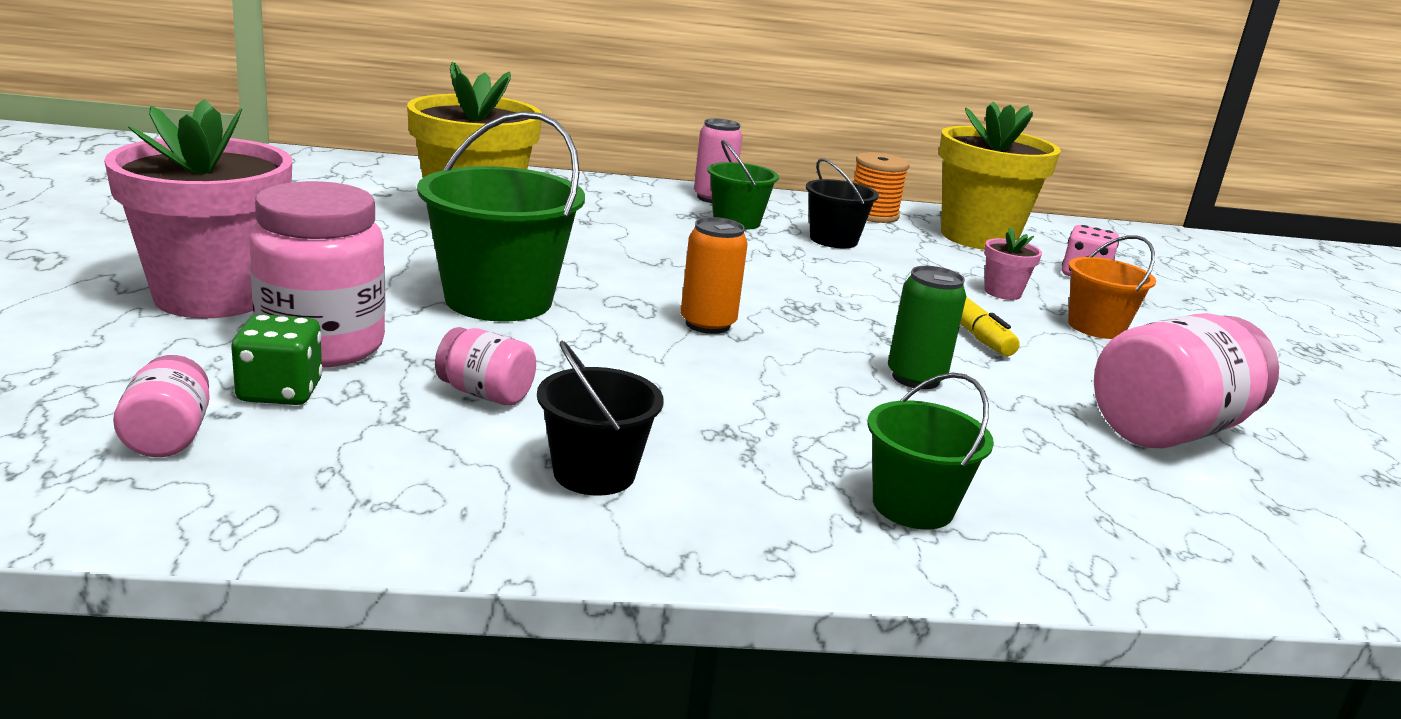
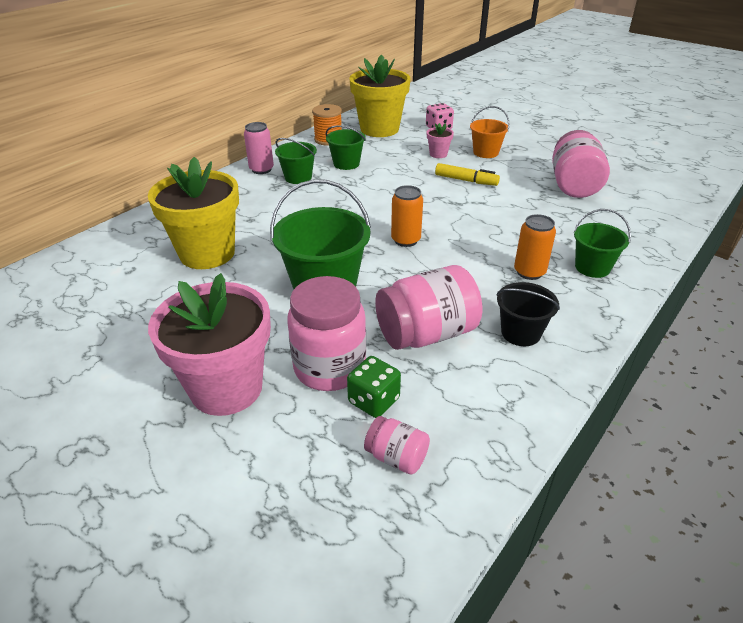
camera: 45 degrees left, 15 degrees up
pink jar [435,327,536,406] -> pink jar [375,265,482,350], size x1.98
black bucket [806,158,879,248] -> green bucket [325,125,366,170]
green can [888,266,966,389] -> none
none -> orange can [514,214,556,280]

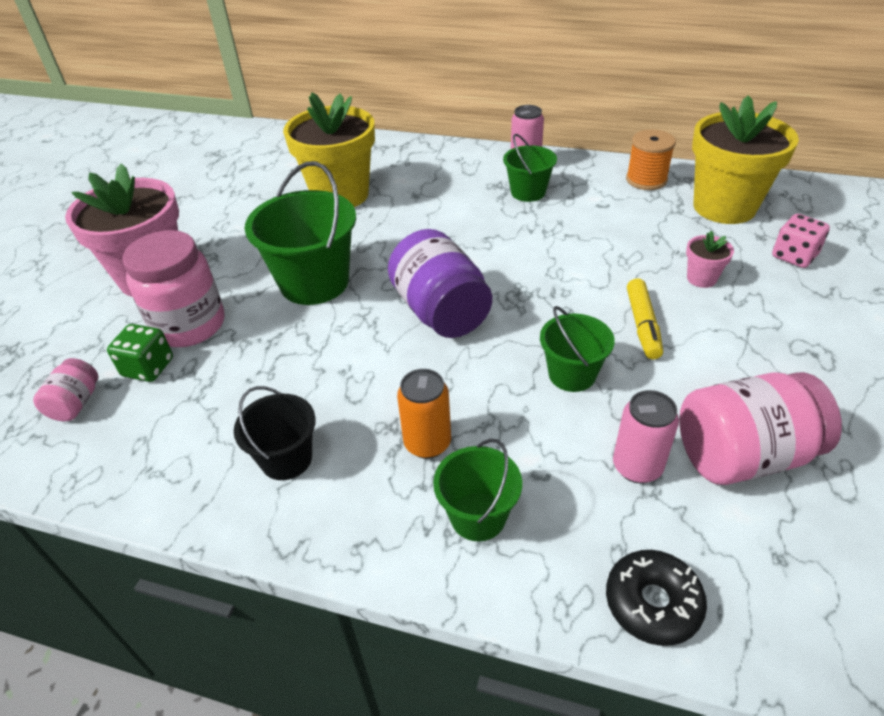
camera: 70 degrees right, 5 degrees up
green bucket [325,125,366,170] -> green bucket moved to [540,306,615,392]
pink jar [375,265,482,350] -> none
orange can [391,185,423,247] -> purple jar [388,229,492,338]
orange bucket [470,106,510,158] -> none
none -> black donut [606,550,707,646]
none -> pink can [613,390,679,483]

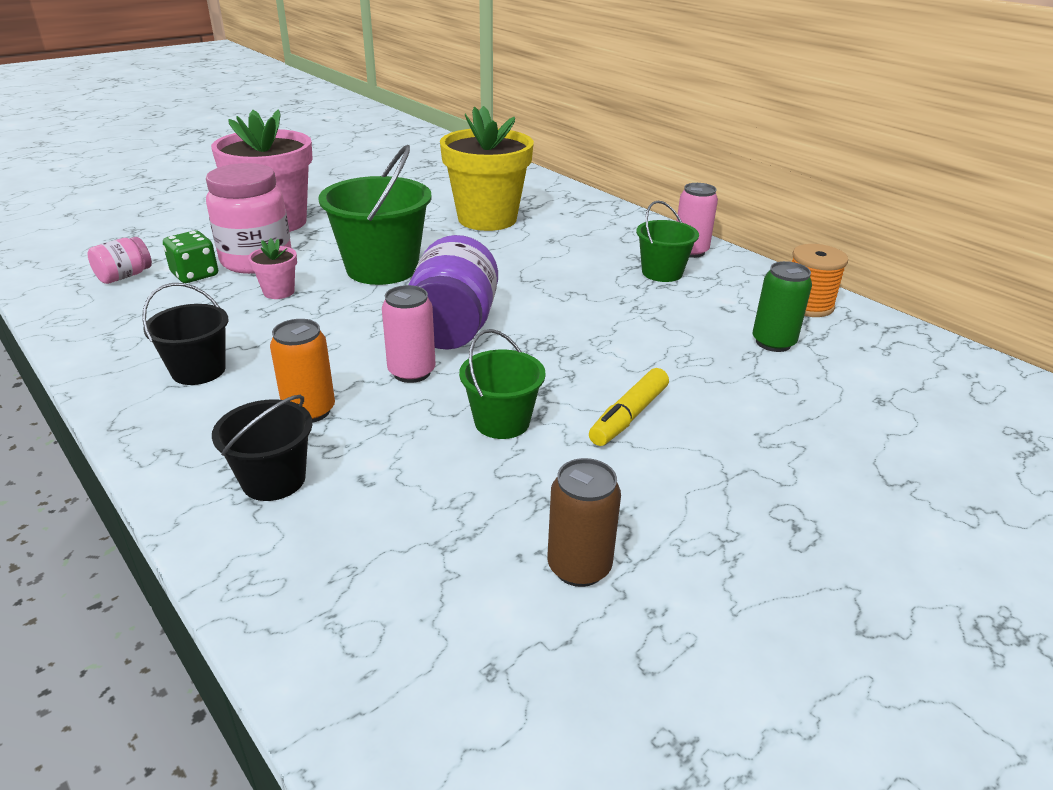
camera: 30 degrees right, 10 degrees down
green bucket [433,439,522,541] -> black bucket [212,395,312,501]
black donut [606,550,707,646] -> none
pink can [613,390,679,483] -> pink can moved to [382,285,436,383]
pink jar [679,372,842,485] -> brown can [547,458,621,587]
pink flower pot [686,231,734,288] -> pink flower pot moved to [248,238,297,299]
yellow flower pot [692,95,799,224] -> none
pink dice [772,214,830,268] -> none
none -> green can [752,261,812,352]

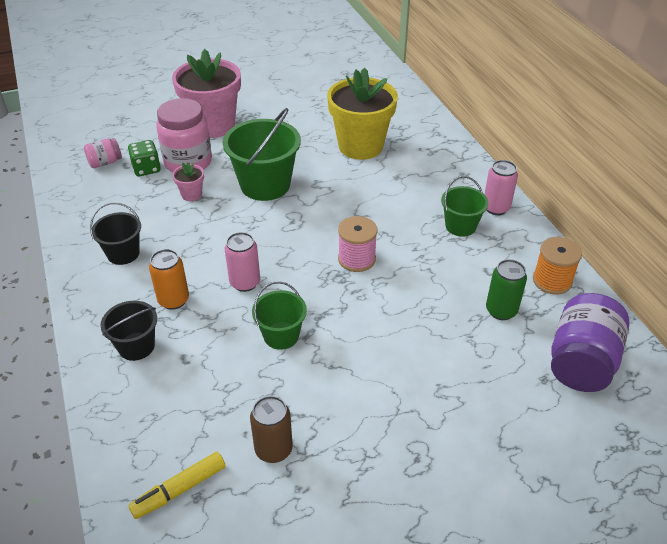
camera: 20 degrees right, 10 degrees up
purple jar [409,235,498,350] -> purple jar moved to [551,293,630,392]
yellow marker [589,368,669,446] -> yellow marker moved to [128,452,226,519]
none -> pink spool [338,216,377,272]

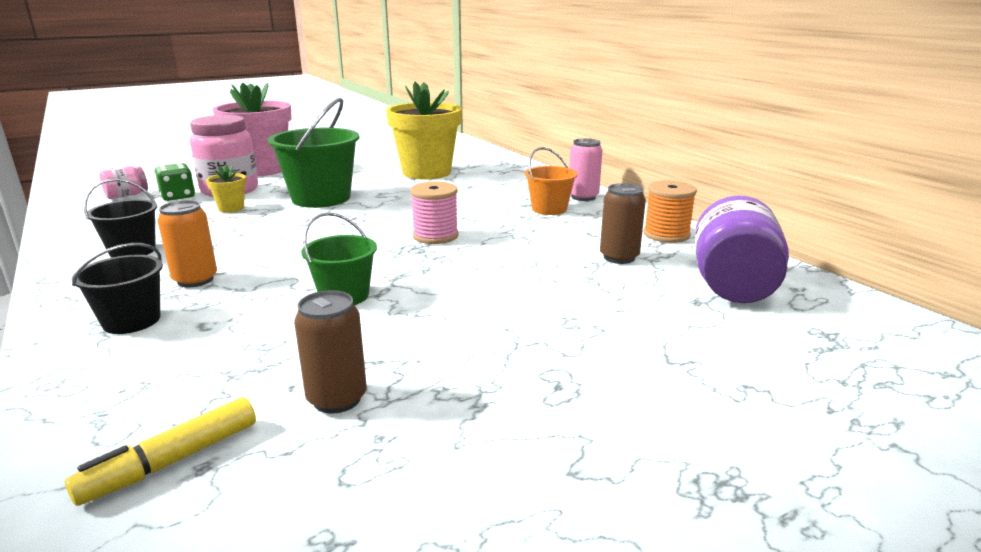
camera: 10 degrees left, 20 degrees down
pink flower pot [172,162,204,201] -> yellow flower pot [206,165,246,213]
pink can [225,232,260,292] -> none
green bucket [441,176,489,237] -> orange bucket [525,147,578,215]
green can [486,259,527,320] -> brown can [600,183,646,264]

